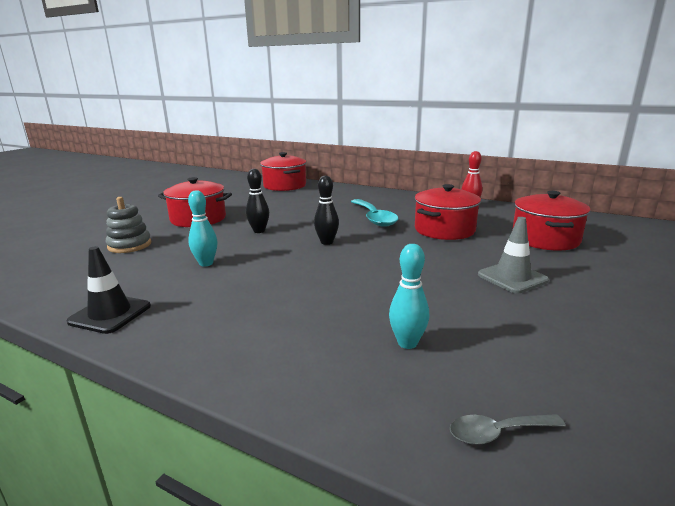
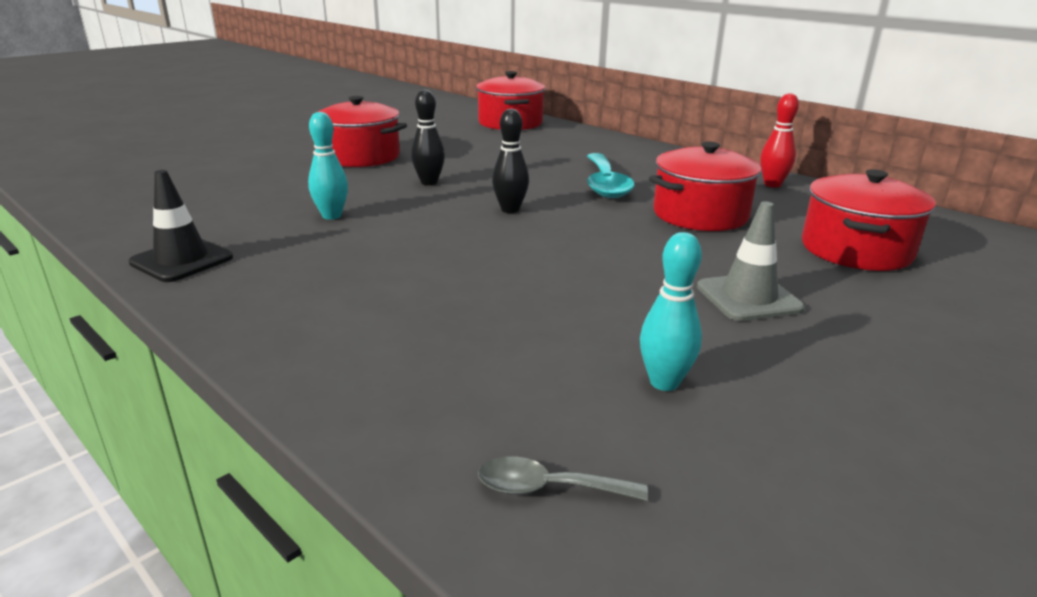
camera: 15 degrees right, 5 degrees up
grey stacking toy [106,197,152,253] -> none
turquoise bowling pin [389,244,429,349] -> turquoise bowling pin moved to [640,232,702,391]

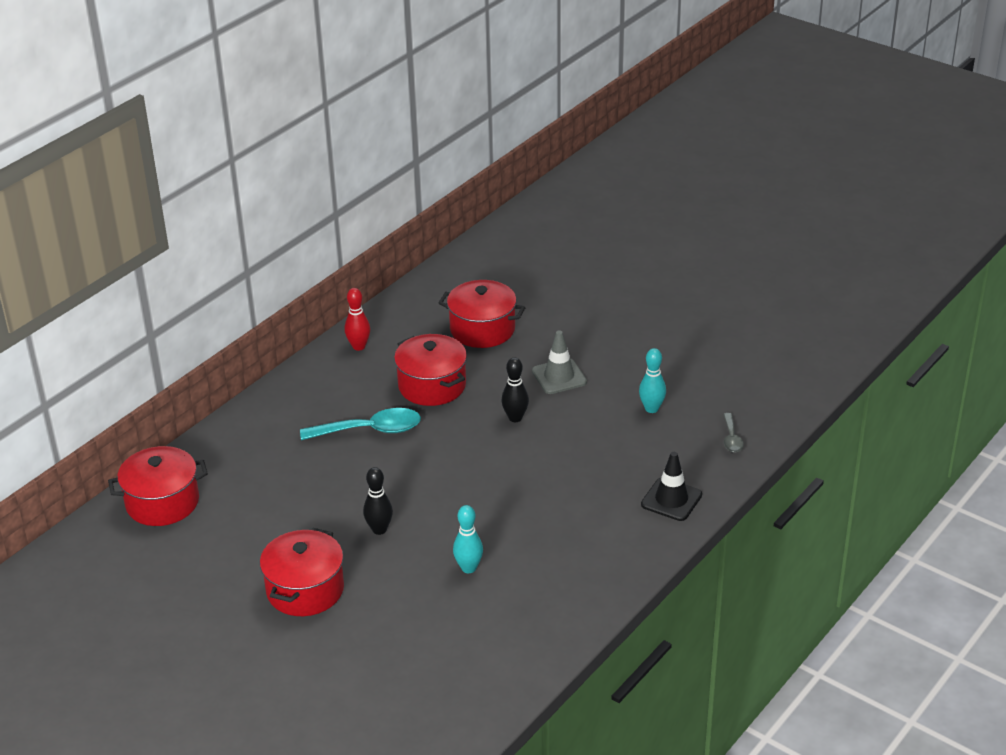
camera: 95 degrees left, 10 degrees up
black traffic cone [129,170,233,282] -> black traffic cone moved to [641,452,702,521]
black bowling pin [492,109,529,213] -> black bowling pin moved to [501,357,529,422]

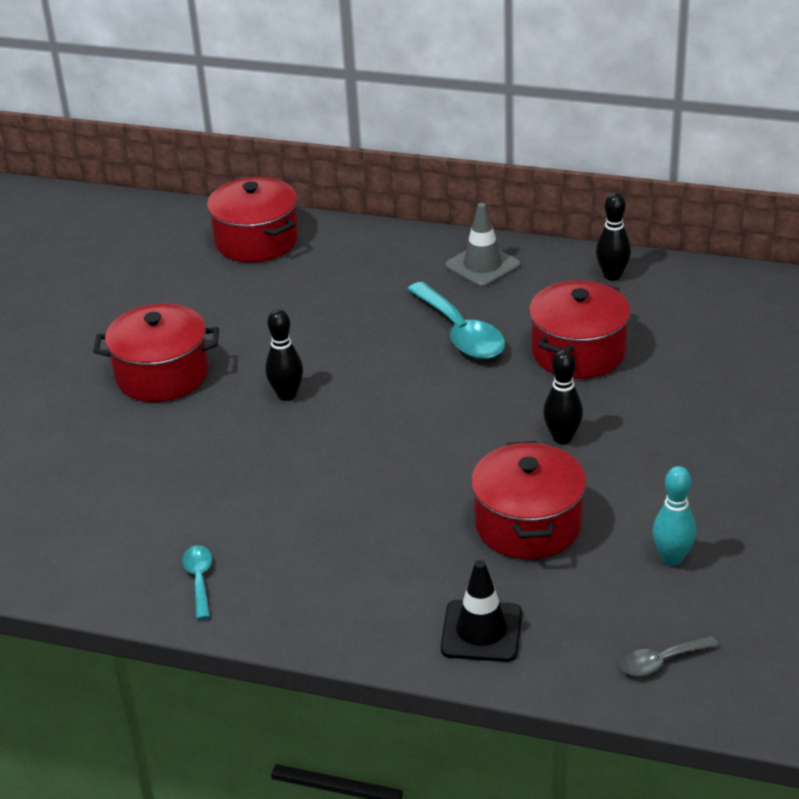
camera: 70 degrees right, 0 degrees up
red bowling pin [345,288,370,351] -> black bowling pin [596,193,631,280]
red pot [439,280,526,348] -> red pot moved to [471,441,586,559]
turquoise bowling pin [453,505,483,573] -> none
grey traffic cone [532,330,587,394] -> grey traffic cone moved to [445,203,521,288]
none -> turquoise spoon [182,545,212,620]

